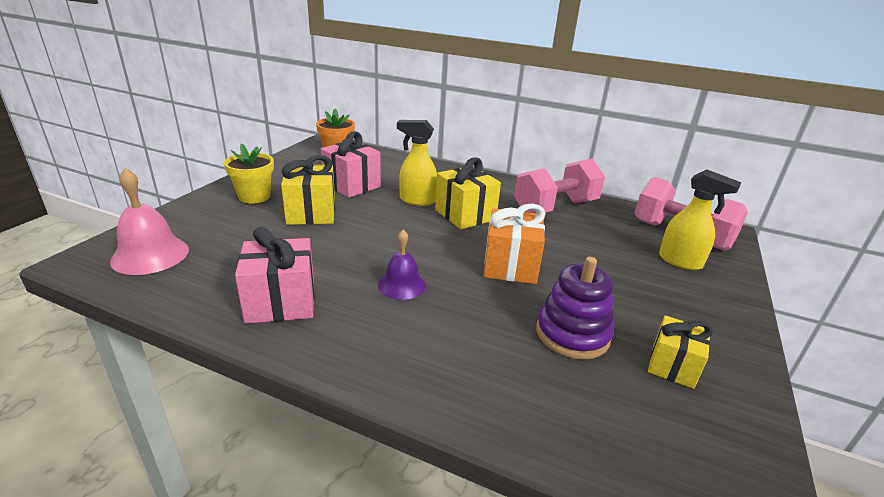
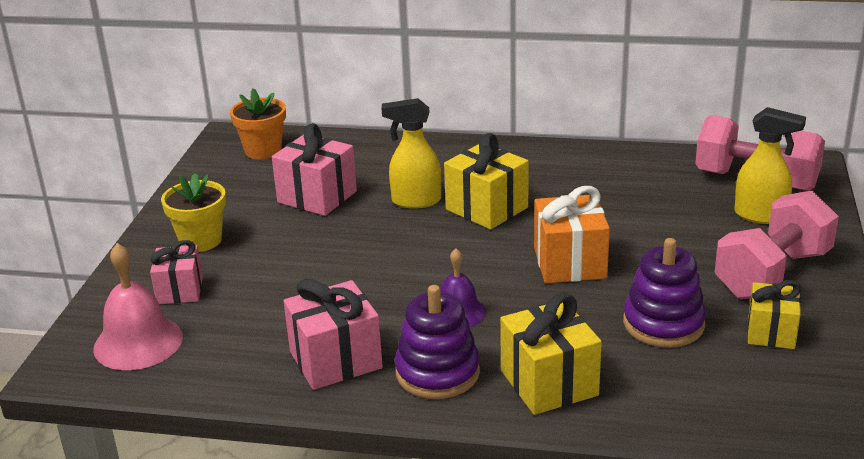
camera: 10 degrees left, 0 degrees up
yellow gift [281,155,335,225] -> yellow gift moved to [500,293,602,415]
pink dumbbell [514,158,605,213] -> pink dumbbell moved to [715,190,839,299]
none -> pink gift [150,240,203,304]
none -> purple stacking toy [395,285,480,399]

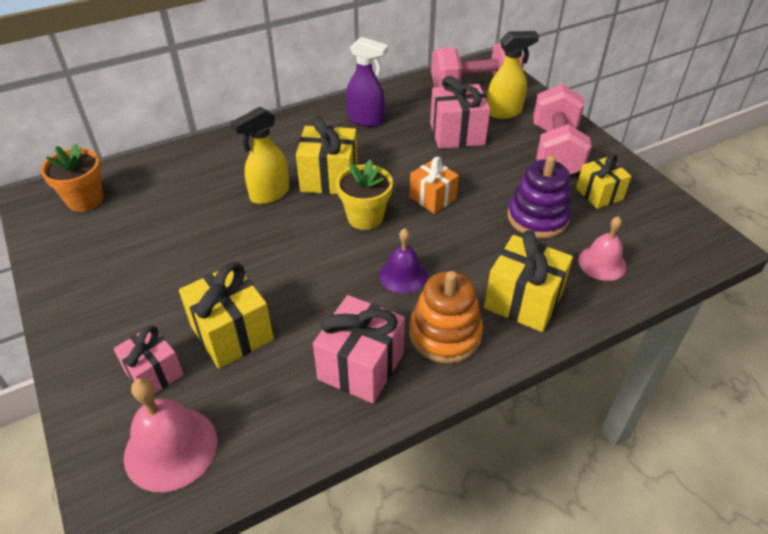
camera: 40 degrees left, 15 degrees up
yellow flower pot [161,173,226,252] -> yellow flower pot moved to [336,159,393,230]
pink gift [272,123,357,216] -> pink gift moved to [430,76,490,149]
purple stacking toy [395,285,480,399] -> orange stacking toy [409,271,483,363]
orange gift [534,186,610,283] -> orange gift [409,157,459,214], size x0.66
none -> yellow gift [179,262,274,368]
none -> purple spray bottle [346,37,388,127]
none -> pink bell [578,216,627,281]

